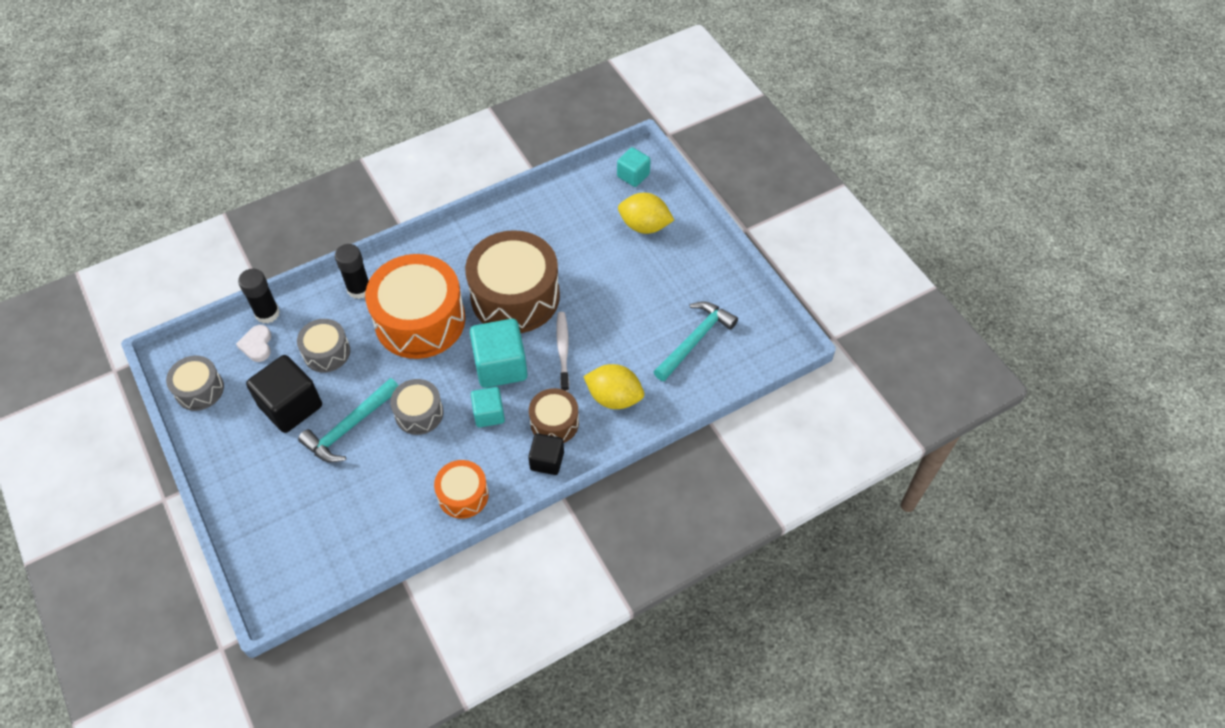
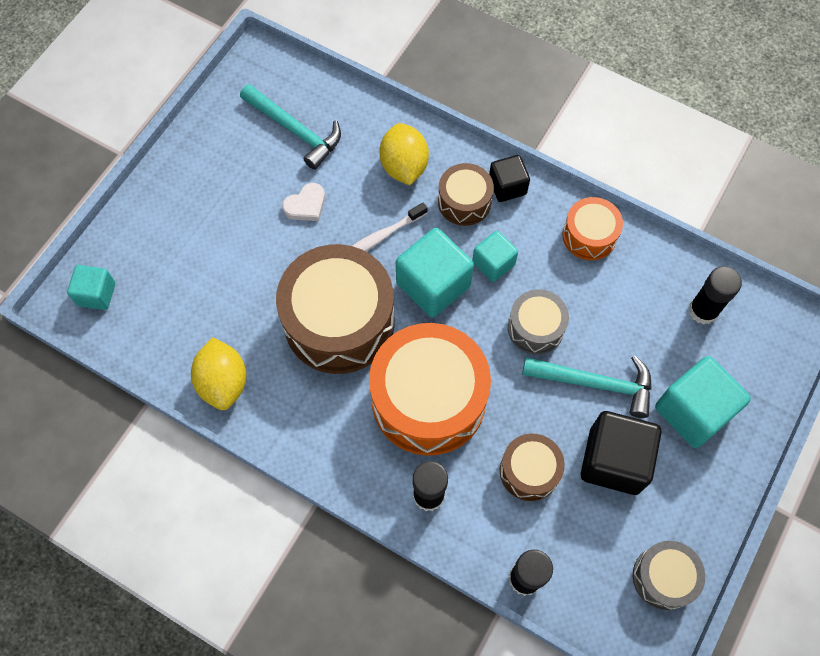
camera: 120 degrees left, 10 degrees up
white heart [236,325,271,362] -> white heart moved to [282,183,325,221]
grey drum [297,319,350,372] -> brown drum [500,433,565,501]
yellow lemon [618,193,674,234] -> yellow lemon moved to [191,337,246,410]
turquoise hammer [653,301,738,381] -> turquoise hammer turned 150 degrees counterclockwise [240,84,341,170]
none -> turquoise cube [655,356,751,448]
none -> black glue stick [688,266,742,325]

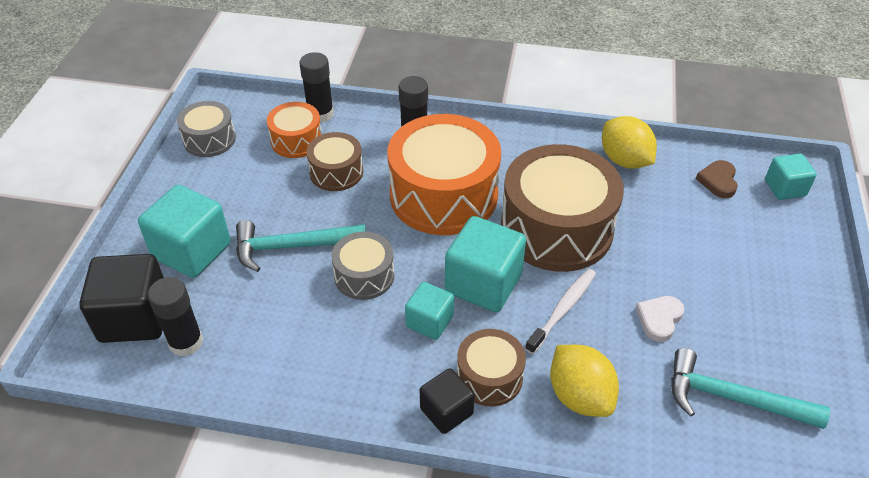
camera: 160 degrees right, 20 degrees down
orange drum [562,197,623,260] -> orange drum moved to [267,102,322,158]
black cube [581,411,662,495] -> black cube moved to [80,254,164,343]
none -> brown heart [696,160,738,198]

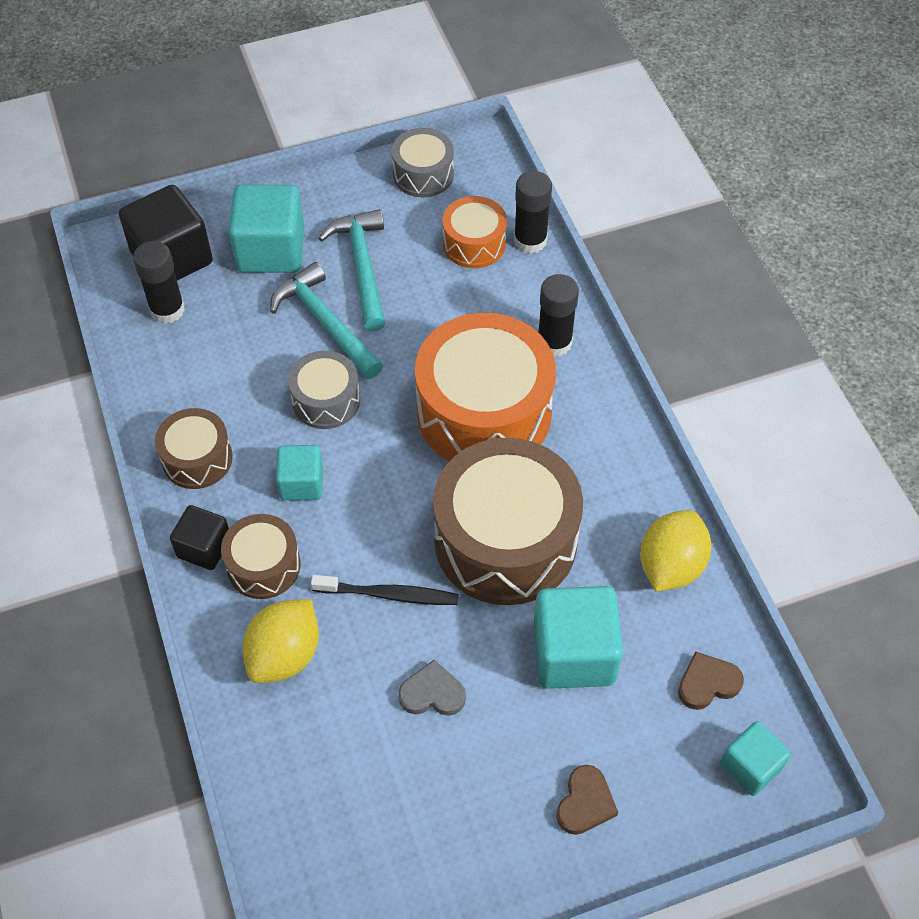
camera: 60 degrees right, 10 degrees up
brown drum [306,132,363,191] -> brown drum moved to [155,408,233,489]
turquoise cube [445,216,526,312] -> turquoise cube moved to [533,586,623,689]
white toothbrush [525,269,596,354] -> black toothbrush [311,575,459,605]
white heart [635,296,684,342] -> grey heart [398,660,466,716]
turquoise hammer [671,348,830,429] -> turquoise hammer moved to [318,209,386,332]
none -> brown heart [556,765,618,835]

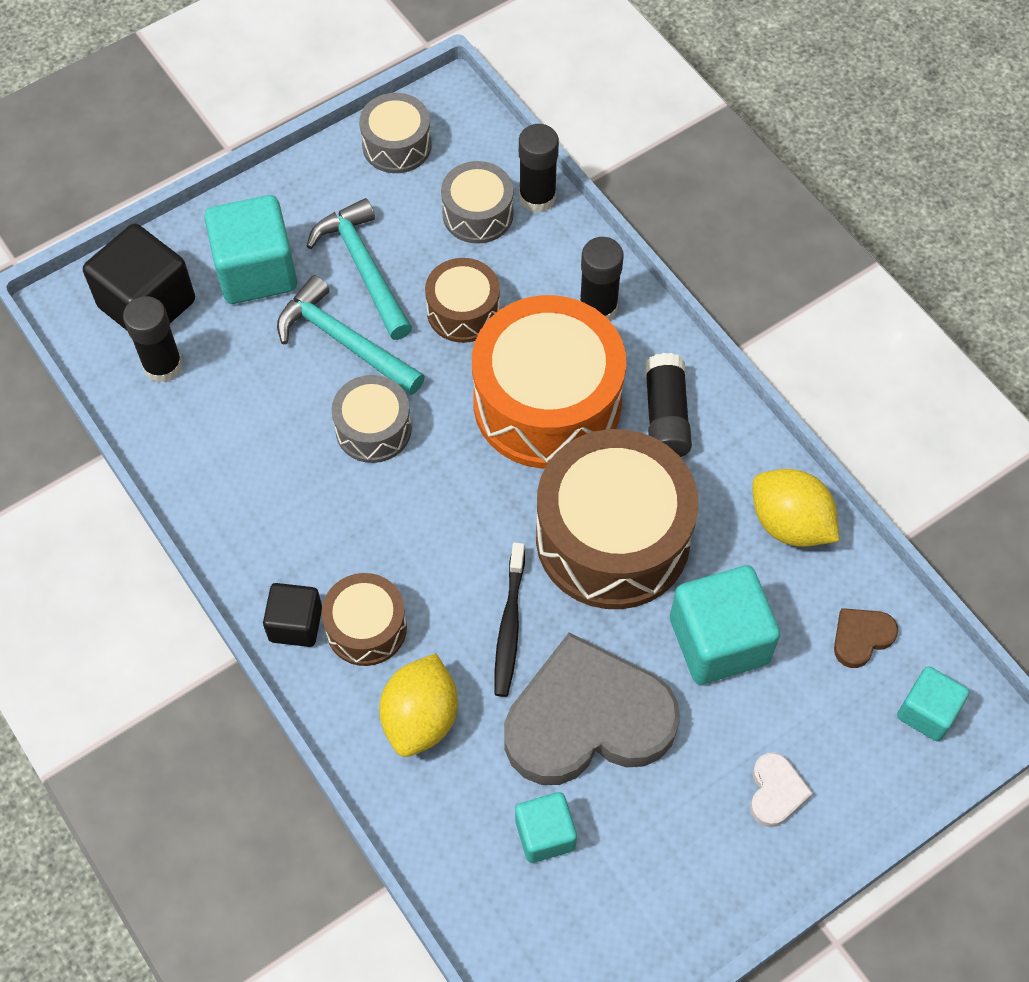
camera: 15 degrees left, 5 degrees up
brown drum [155,408,233,489] -> brown drum moved to [425,258,500,343]
turquoise cube [276,445,323,501] -> turquoise cube moved to [515,792,577,863]
black toothbrush [311,575,459,605] -> black toothbrush turned 105 degrees clockwise [495,542,525,697]
grey heart [398,660,466,716] -> grey heart [504,632,680,785], size x2.45
orange drum [442,196,507,268] -> grey drum [441,161,513,244]
brown heart [556,765,618,835] -> white heart [750,753,813,827]
yellow lemon [640,510,711,591] -> yellow lemon turned 60 degrees counterclockwise [752,469,839,547]
none -> black glue stick [645,353,692,457]

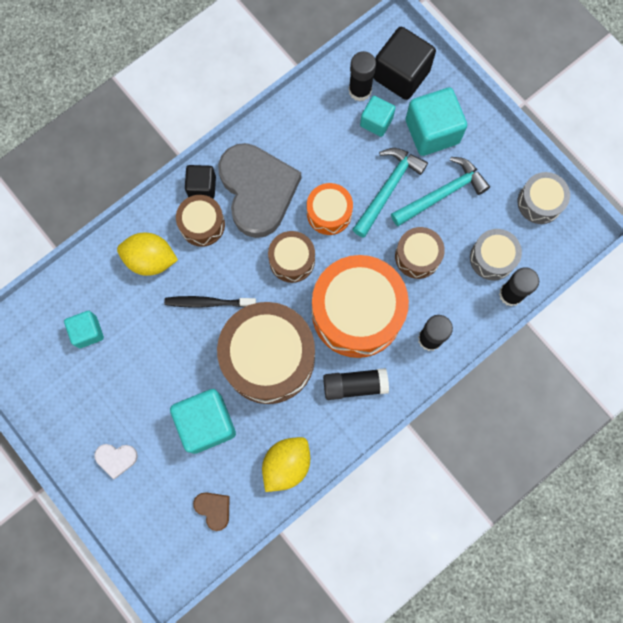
camera: 85 degrees right, 15 degrees up
grey drum [332,375,412,463] -> orange drum [307,183,353,235]
grey heart [504,632,680,785] -> grey heart moved to [218,143,301,238]
turquoise cube [897,666,969,741] -> turquoise cube moved to [360,96,396,137]
none -> brown drum [268,231,315,283]

